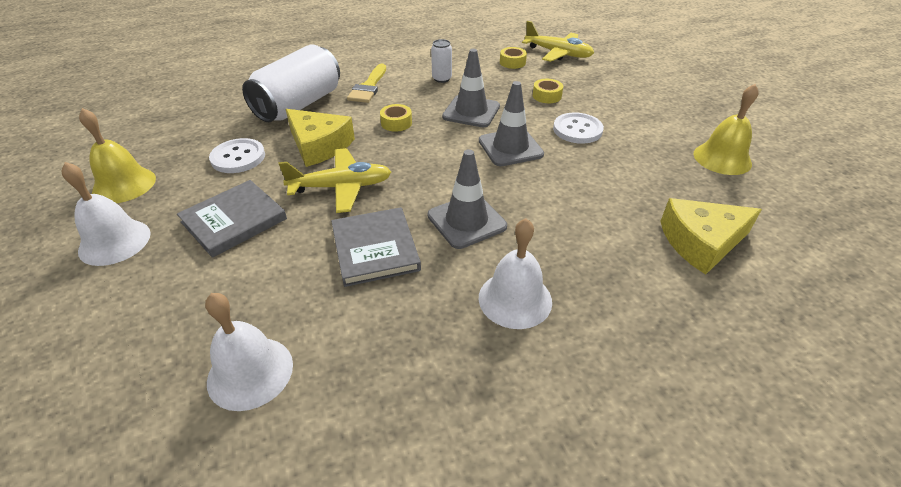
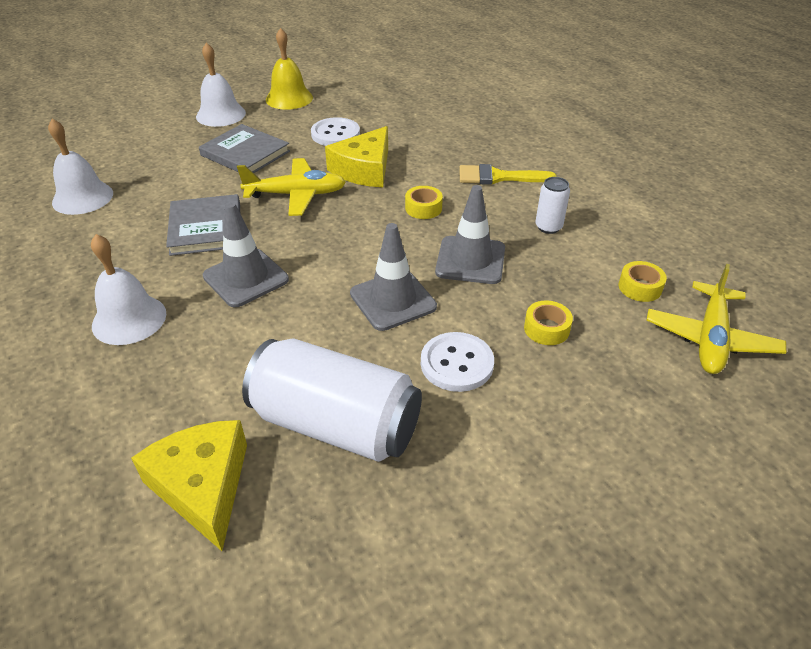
camera: 80 degrees right, 0 degrees up
white can [242,45,340,122] -> white can moved to [242,338,422,462]
yellow plane [279,148,391,213] -> yellow plane turned 75 degrees counterclockwise [237,158,346,216]
grey book [331,207,421,287] -> grey book turned 75 degrees counterclockwise [166,194,240,256]
yellow bell [693,84,759,175] -> none

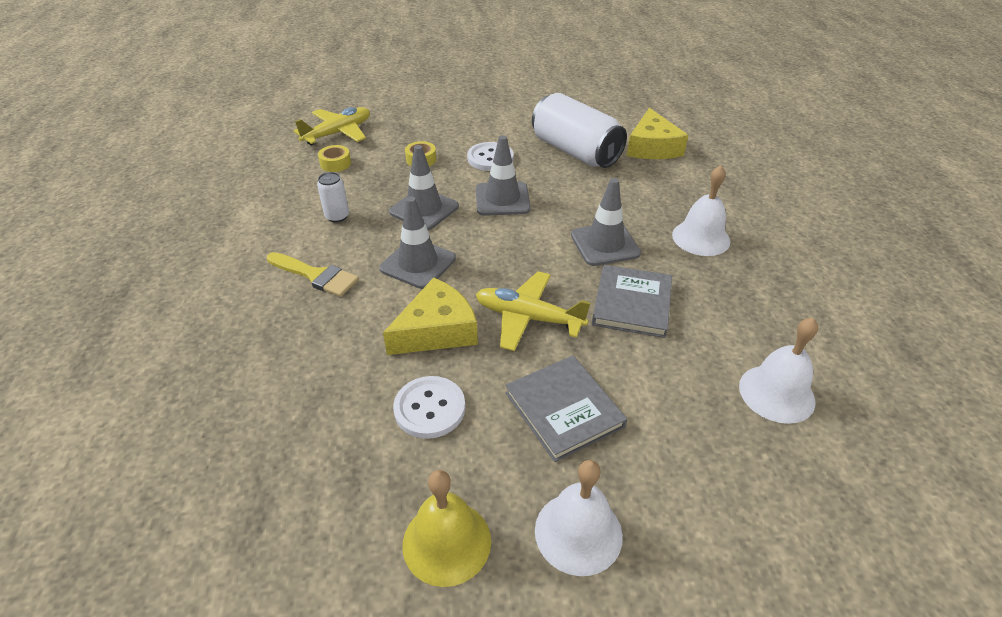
camera: 155 degrees left, 0 degrees up
yellow tape [405,186,443,219] -> grey traffic cone [379,197,456,289]

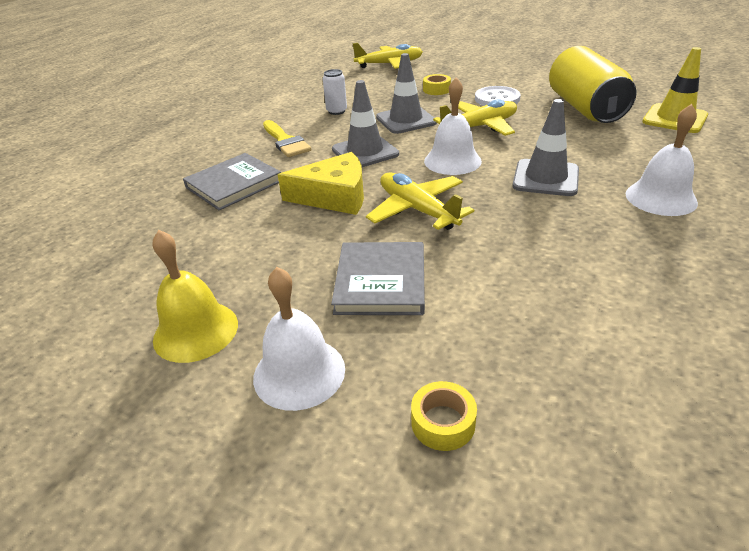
camera: 35 degrees right, 5 degrees down
yellow tape [318,145,351,172] -> yellow tape moved to [411,381,477,451]
white button [393,376,465,439] -> none
grey traffic cone [476,135,531,216] -> yellow plane [433,99,517,136]
white can [532,93,627,168] -> yellow can [549,46,637,123]
grey book [592,265,672,338] -> grey book moved to [183,153,281,210]
yellow cheese [627,108,688,159] -> yellow traffic cone [643,47,708,133]
white bell [739,318,818,424] -> white bell moved to [424,77,482,175]

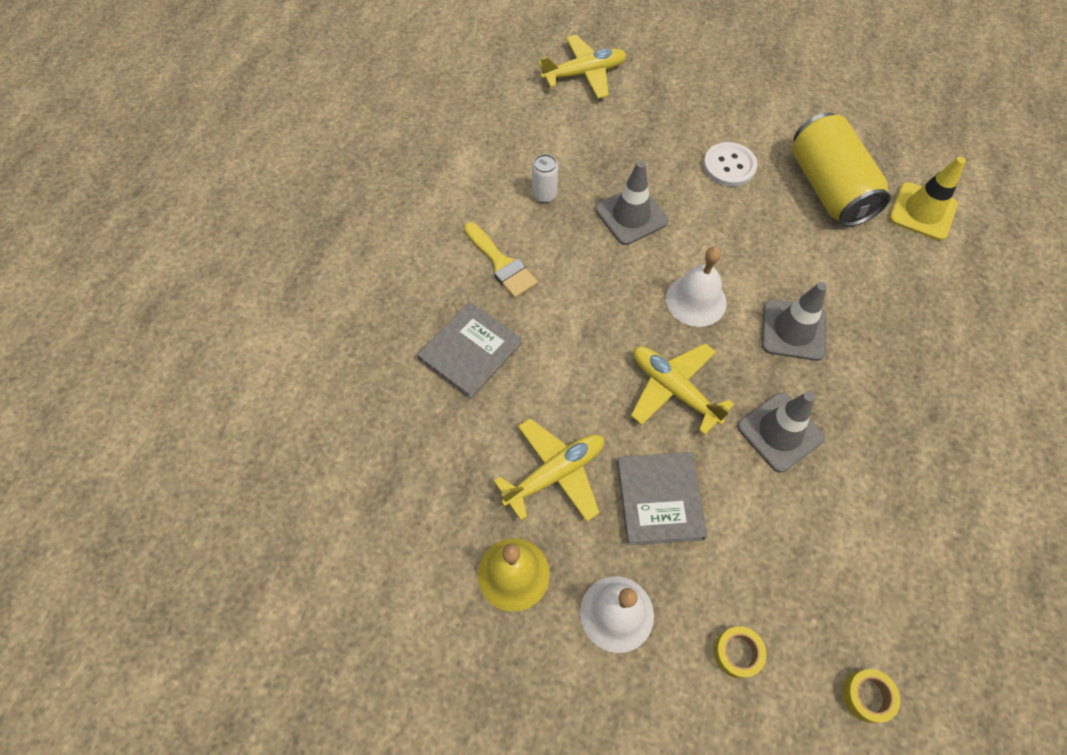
camera: 10 degrees left, 25 degrees up
yellow cheese [278,152,364,215] -> none
grey traffic cone [332,80,399,167] -> grey traffic cone moved to [737,392,825,472]
yellow tape [423,74,451,95] -> yellow tape moved to [843,669,900,723]
yellow plane [433,99,517,136] -> yellow plane moved to [494,419,604,522]
white bell [626,104,698,216] -> none

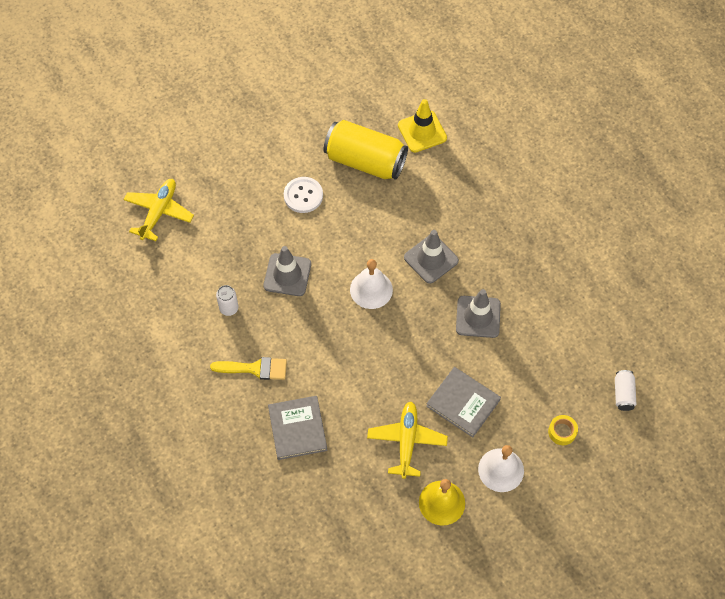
camera: 50 degrees left, 0 degrees up
yellow plane [631,343,734,435] -> none
yellow tape [843,669,900,723] -> white can [615,370,637,411]

